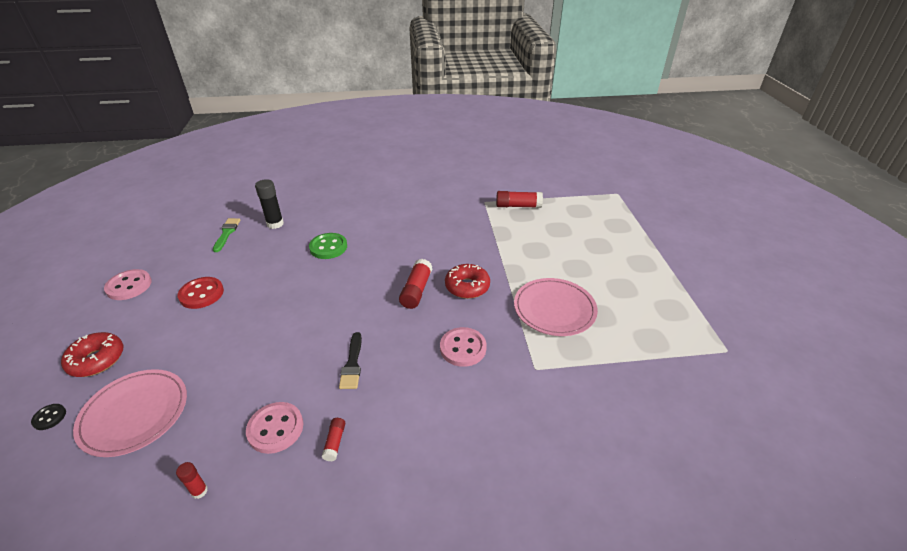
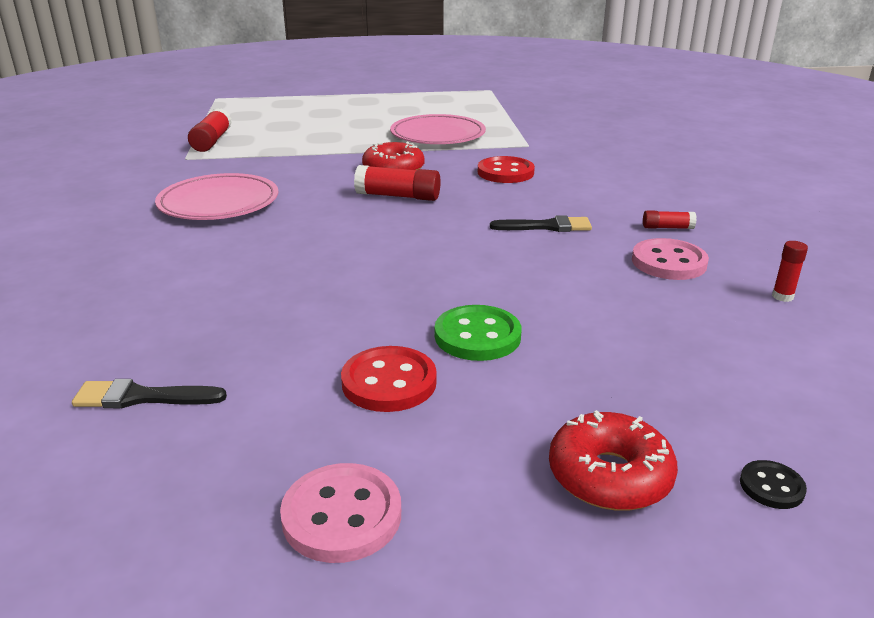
camera: 90 degrees left, 10 degrees down
pink plate [73,369,187,457] -> pink plate moved to [155,173,278,220]
green brush [213,218,241,252] -> black brush [72,379,227,409]
black glue stick [255,179,284,229] -> none
green button [309,233,347,259] -> green button moved to [435,305,521,361]
pink button [440,327,487,367] -> red button [478,156,535,183]

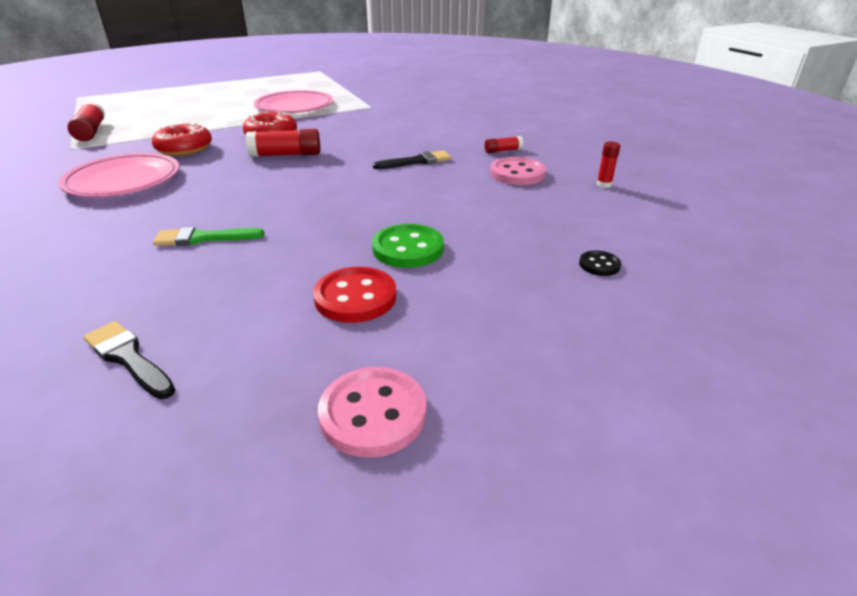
camera: 20 degrees left, 5 degrees up
black brush [72,379,227,409] -> black brush turned 60 degrees clockwise [83,321,176,399]
red button [478,156,535,183] -> none
red donut [549,410,678,510] -> red donut moved to [152,123,212,156]
black button [740,460,807,509] -> black button moved to [579,250,621,276]
none -> green brush [153,227,264,246]

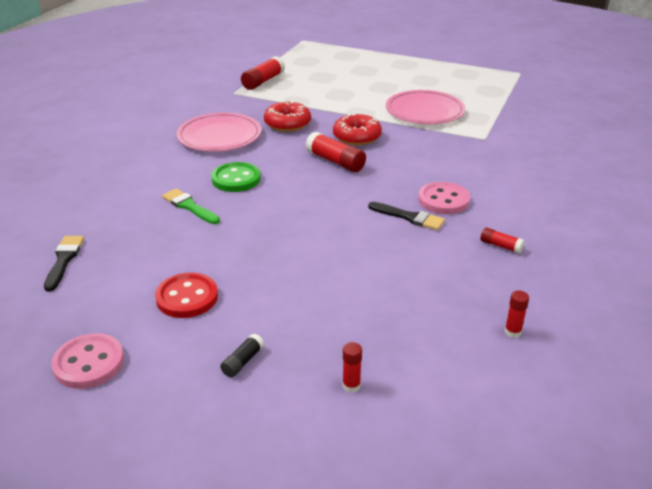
camera: 50 degrees right, 0 degrees up
green button [372,224,444,268] -> green button moved to [211,162,260,192]
pink button [490,157,546,185] -> pink button moved to [418,182,470,214]
black button [579,250,621,276] -> red glue stick [342,342,362,393]
none -> black glue stick [220,333,264,377]

